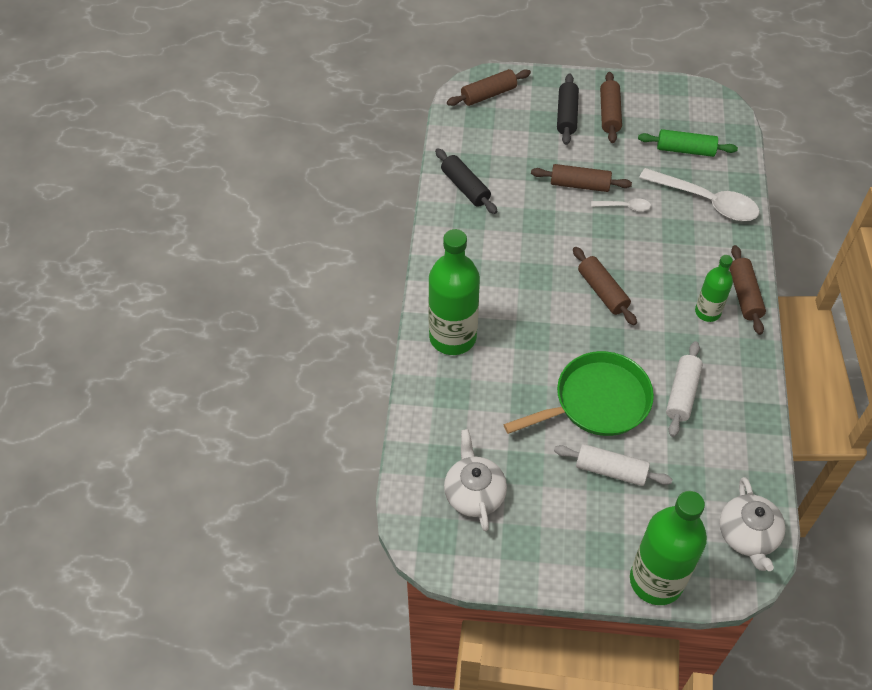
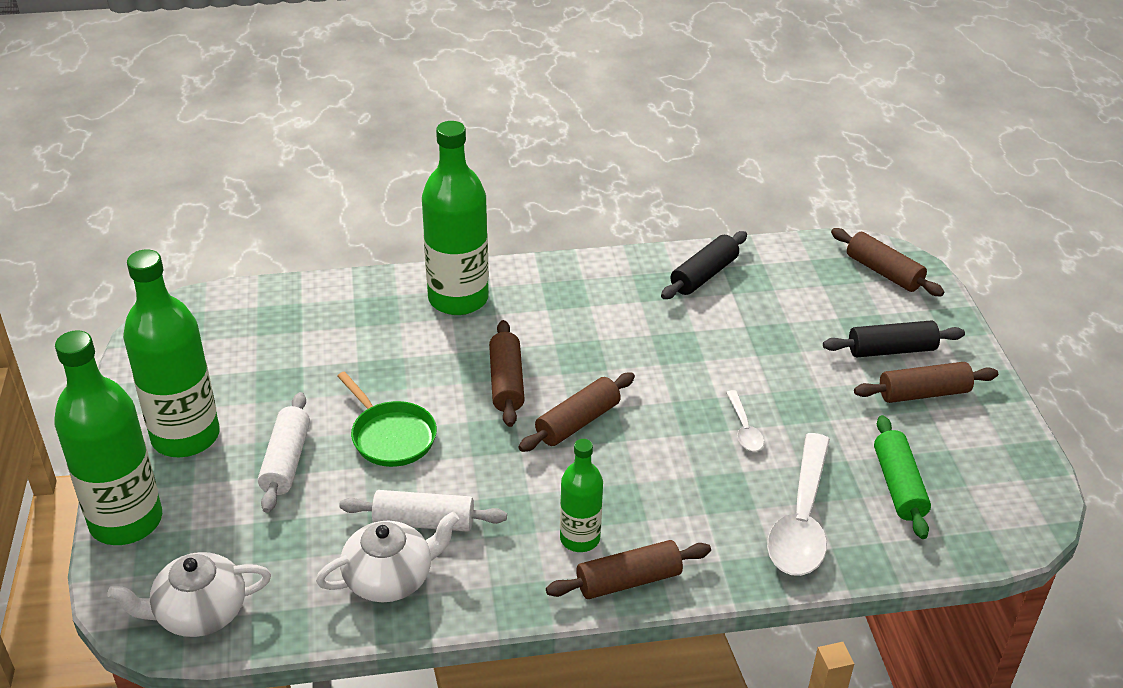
camera: 75 degrees right, 15 degrees down
white teapot [444,429,507,531] -> white teapot moved to [316,512,459,602]
green pan [503,351,654,436] -> green pan [337,371,437,467], size x0.65
brown rolling pin [531,164,632,192] -> brown rolling pin moved to [489,320,525,427]
none -> green bottle [123,249,220,457]

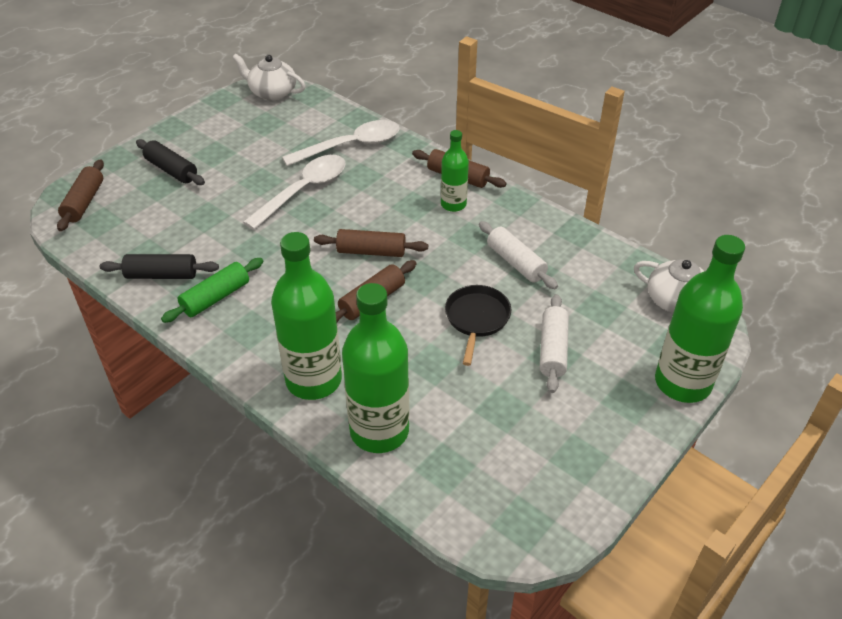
camera: 130 degrees left, 5 degrees up
green bottle [123,249,220,457] -> green bottle moved to [342,283,409,453]
white rolling pin [258,392,310,513] -> white rolling pin turned 45 degrees counterclockwise [540,294,569,393]
white teapot [316,512,459,602] -> white teapot moved to [232,54,306,100]
green pan [337,371,437,467] -> black pan [445,285,511,366]
white spoon [726,390,764,451] -> white spoon [243,155,346,230], size x2.09
brown rolling pin [854,362,998,403] -> none
green rolling pin [874,415,931,539] -> green rolling pin moved to [161,258,263,323]

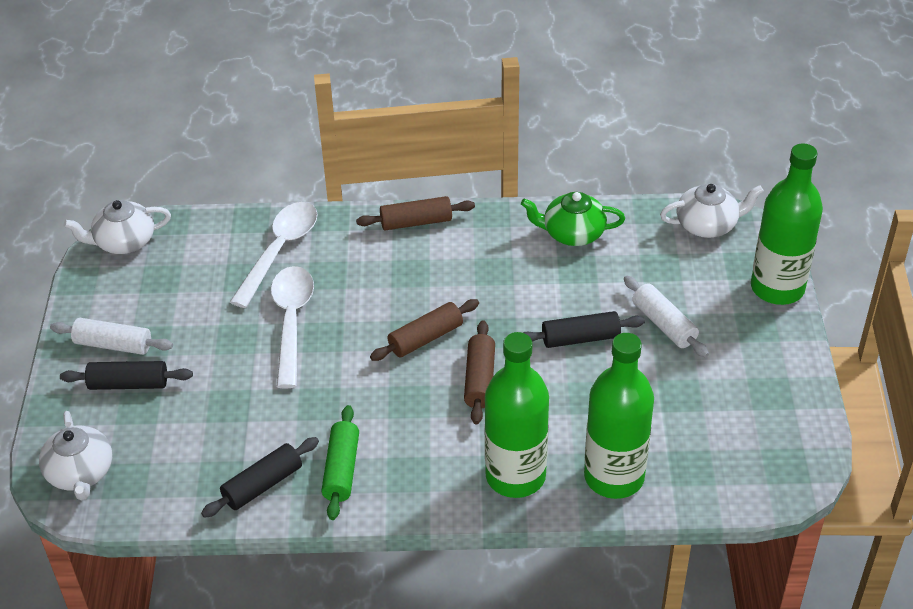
camera: 40 degrees left, 0 degrees up
brown rolling pin [57,159,104,231] -> white teapot [39,411,112,501]
green bottle [441,130,469,212] -> none
black pan [445,285,511,366] -> black rolling pin [523,311,645,348]
white rolling pin [479,221,558,289] -> white rolling pin moved to [50,318,173,355]
none -> green teapot [521,192,625,246]

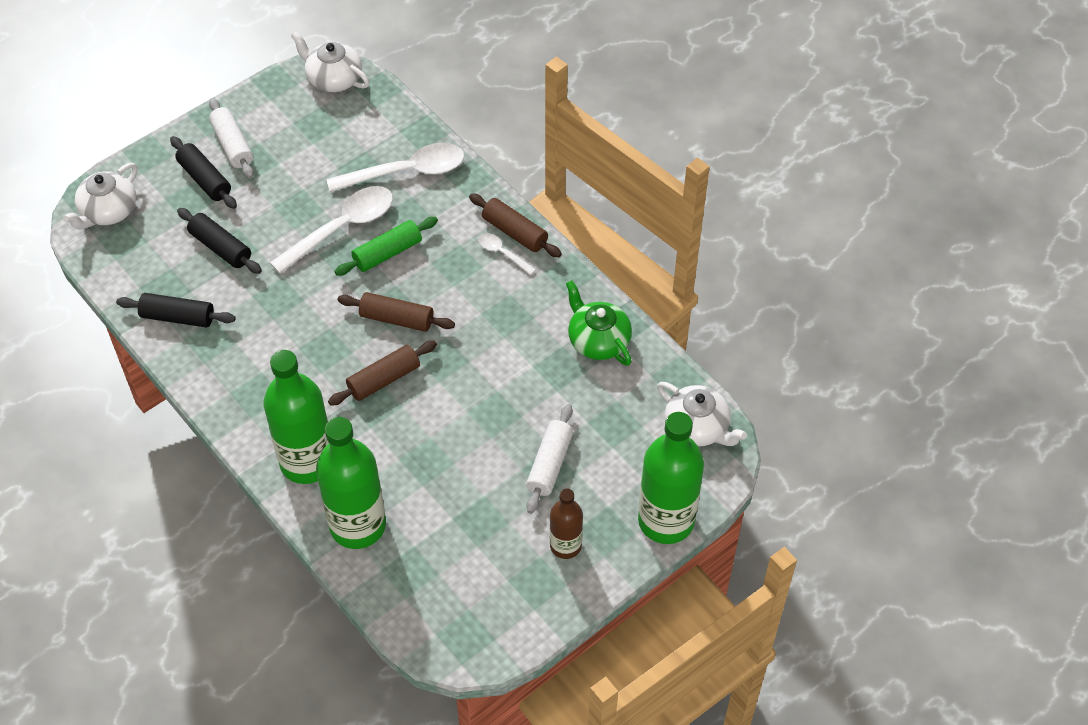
camera: 50 degrees right, 10 degrees up
green rolling pin [321,405,359,520] -> green rolling pin moved to [334,217,438,276]
black rolling pin [523,311,645,348] -> black rolling pin moved to [177,208,262,274]
none -> white spoon [478,233,536,275]
none -> brown bottle [550,489,583,559]

